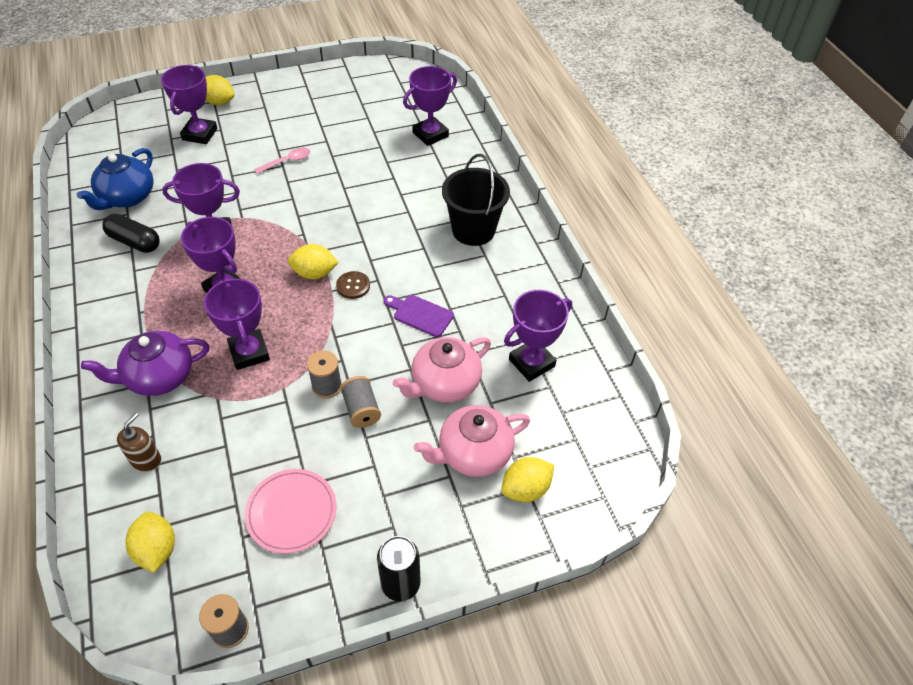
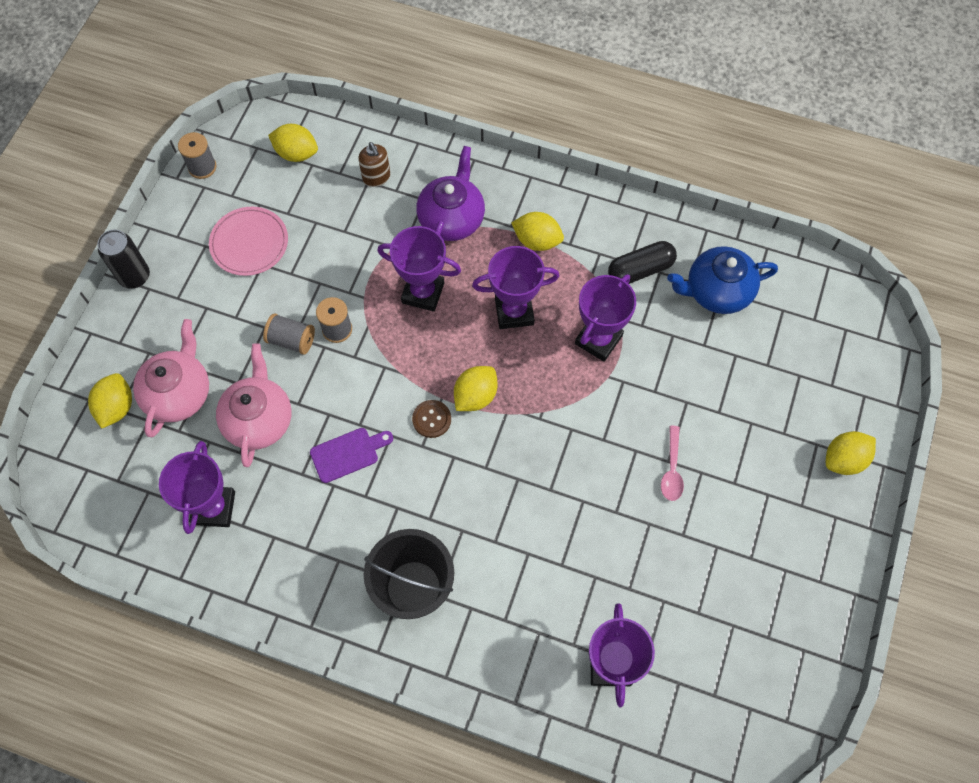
camera: 130 degrees right, 15 degrees up
blue teapot [77,148,153,210] -> blue teapot turned 75 degrees counterclockwise [667,246,778,314]
purple trophy [161,65,217,144] -> none
none -> yellow lemon [511,212,564,251]

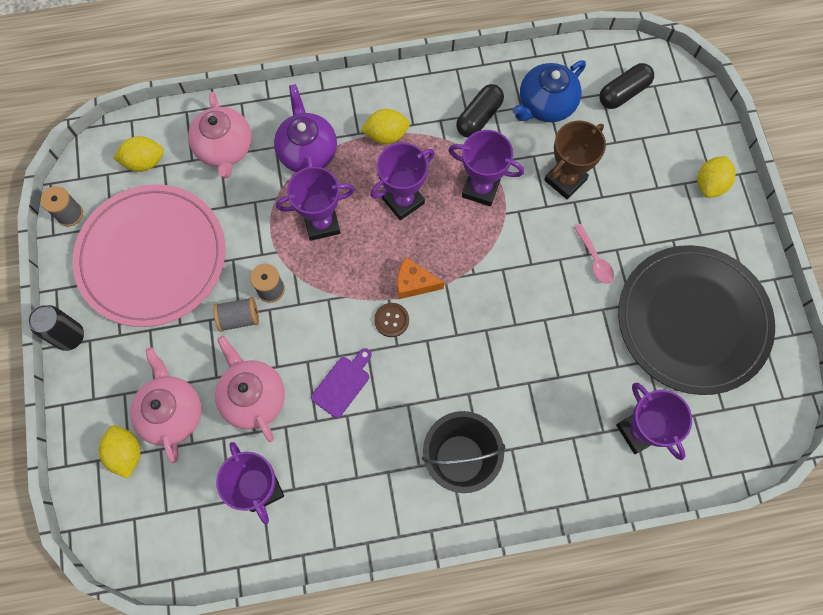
camera: 30 degrees left, 5 degrees up
pink plate [209,207,288,276] -> pink plate [73,184,225,327], size x2.03
brown soap dispenser [358,142,390,187] -> pink teapot [188,92,252,178]
yellow lemon [454,366,498,411] -> orange cheese [397,257,444,299]
purple trophy [575,274,636,362] -> purple trophy turned 75 degrees counterclockwise [448,130,524,206]
none -> brown trophy [544,121,606,199]
none -> black capsule [599,63,654,109]
none -> black plate [618,245,775,395]

